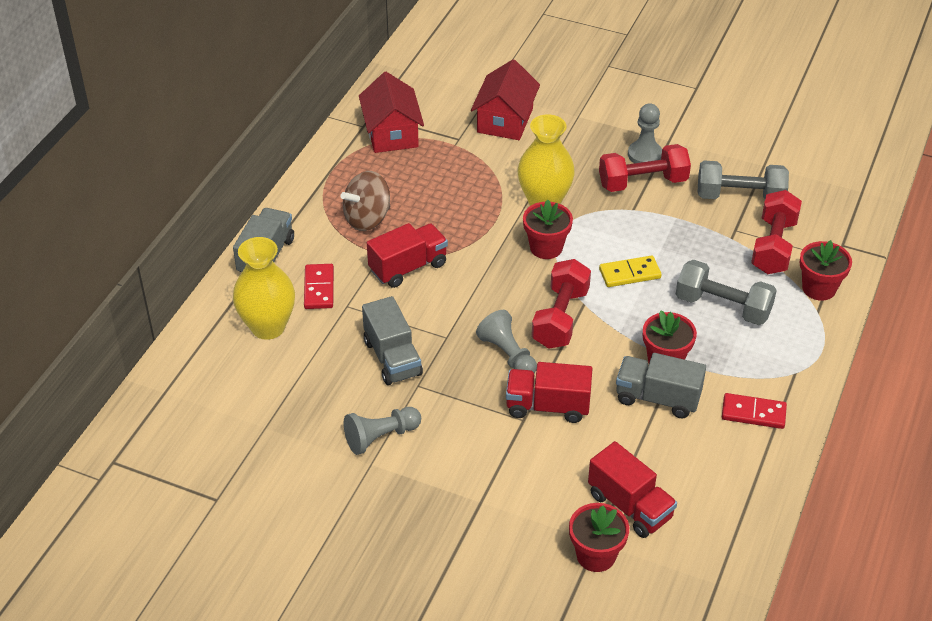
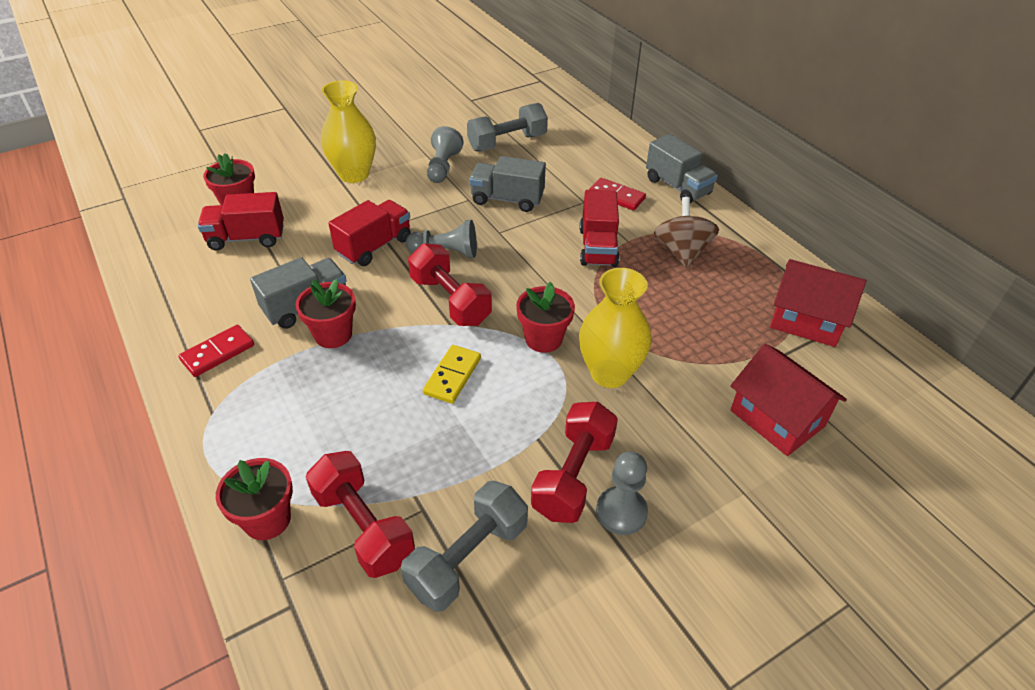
camera: 125 degrees right, 0 degrees up
yellow vase [233,237,295,340] -> yellow vase moved to [321,80,376,183]
grey dumbbell [676,260,777,325] -> grey dumbbell moved to [467,103,548,151]

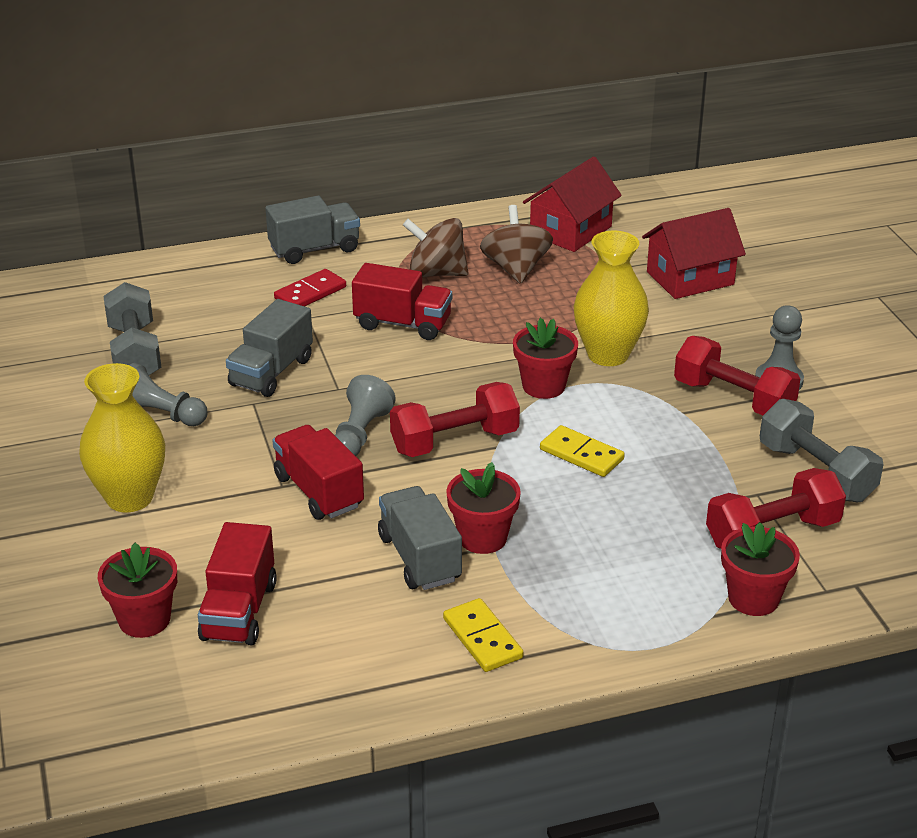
camera: 75 degrees left, 10 degrees down
red domino [178,325,254,377] -> yellow domino [443,598,524,672]
none -> brown spinning top [480,205,553,284]

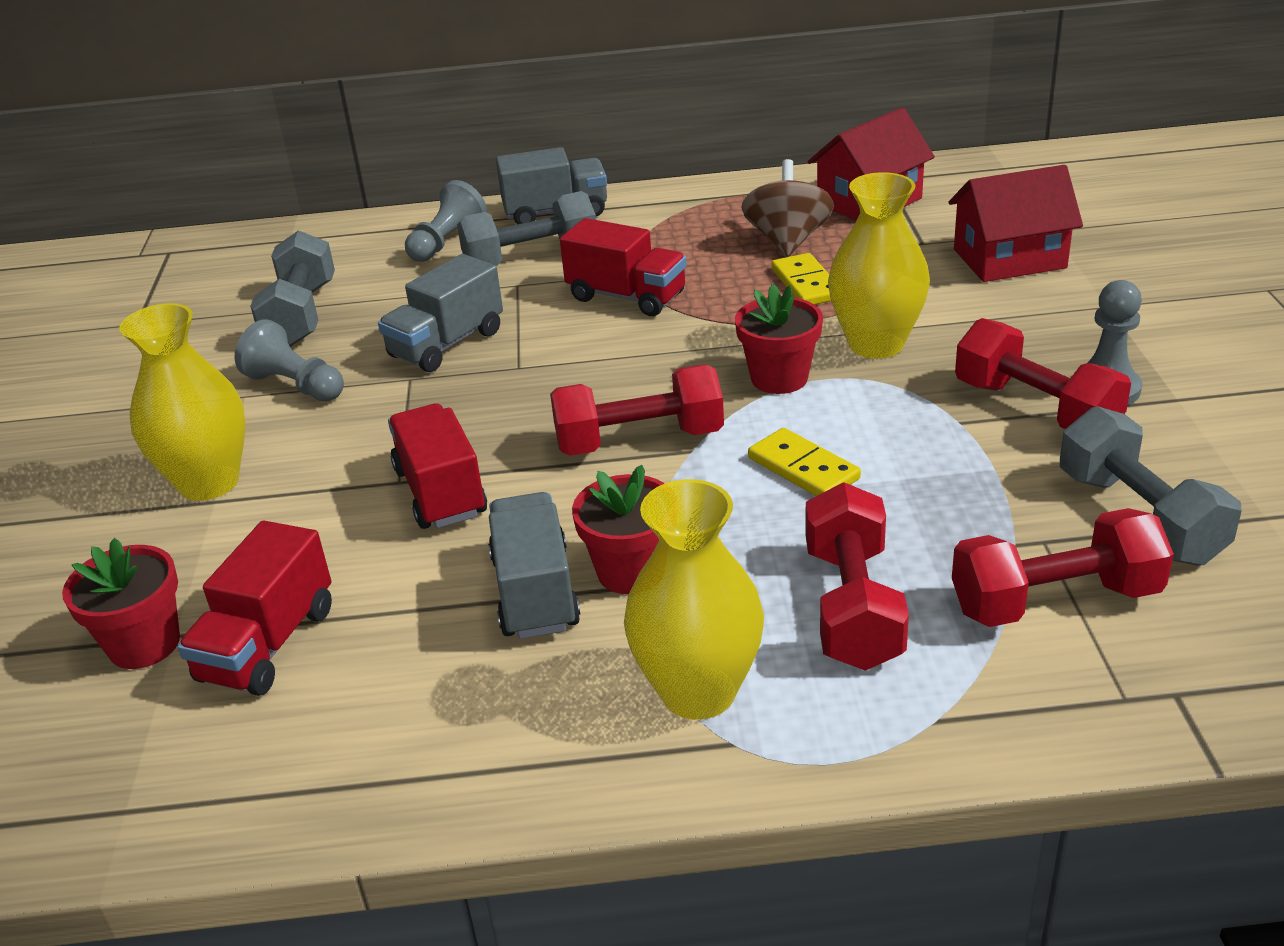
camera: 15 degrees right, 0 degrees up
red domino [274,269,346,306] -> grey dumbbell [457,191,596,266]
grey pawn [335,375,396,456] -> grey pawn moved to [405,180,487,262]
brown spinning top [403,218,469,277] -> none
yellow domino [443,598,524,672] -> yellow domino moved to [771,253,831,305]
red flower pot [721,522,800,616] -> none
none -> yellow vase [624,479,764,720]
none -> red dumbbell [806,482,909,671]

